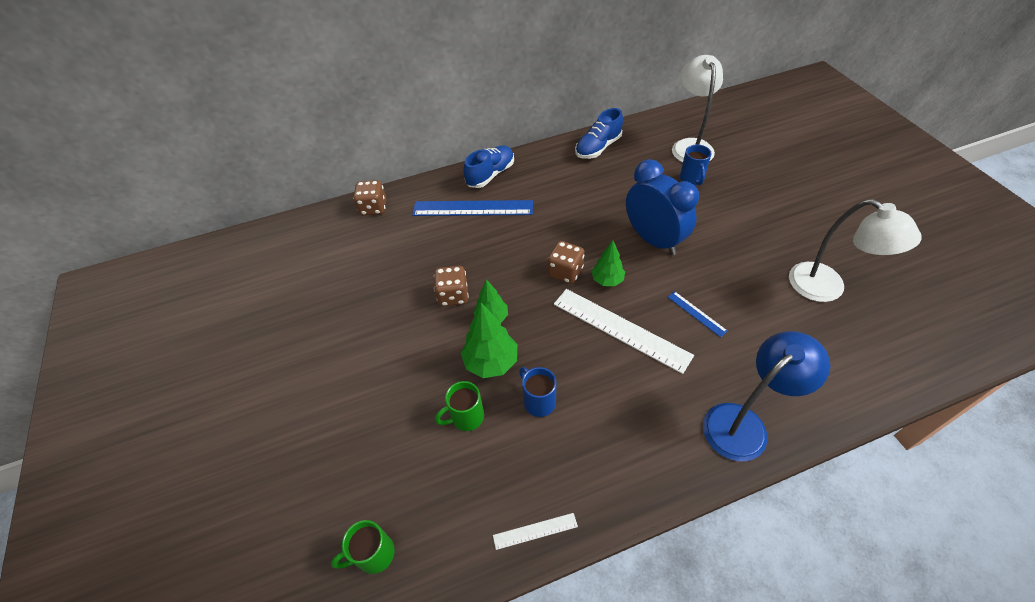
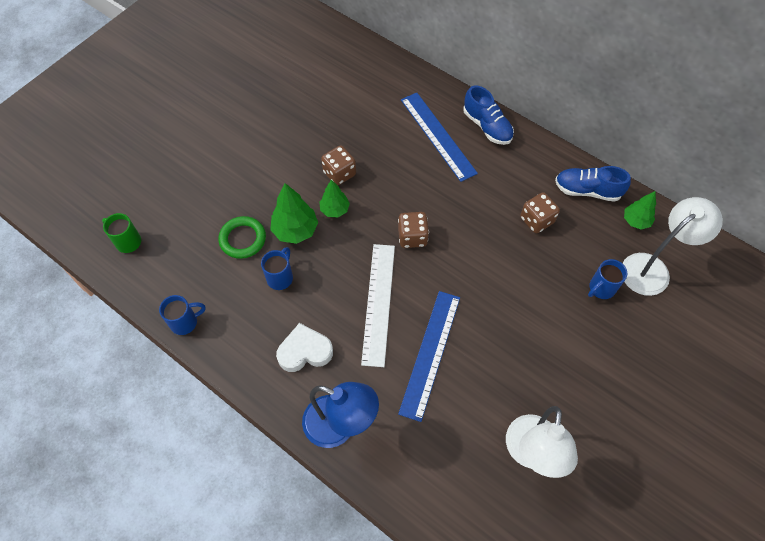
camera: 55 degrees right, 10 degrees up
brown dice [353,180,386,216] -> brown dice moved to [520,192,560,233]
green mug [435,381,484,431] -> green ring [218,216,266,259]
blue shoe [463,146,514,188] -> blue shoe turned 45 degrees clockwise [463,86,514,145]
white ruler [493,513,578,550] -> blue mug [159,295,206,335]
green tree [592,240,625,286] -> green tree moved to [624,191,656,230]
blue clock [626,159,699,255] -> none
blue ruler [668,291,728,337] -> blue ruler [398,291,460,422], size x2.17
none -> white heart [276,323,333,372]

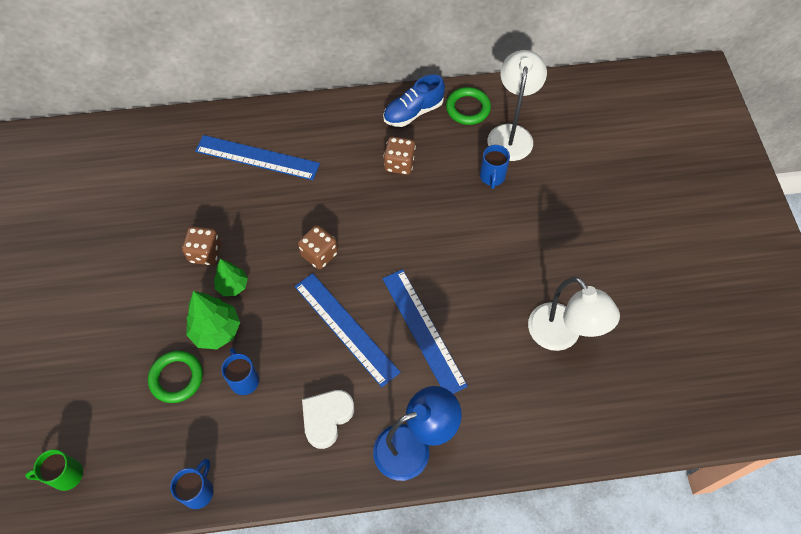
camera: 45 degrees left, 0 degrees up
white ruler [361,244,395,367] -> blue ruler [294,273,400,387]
blue shoe [463,86,514,145] -> none
green tree [624,191,656,230] -> green ring [446,87,491,125]

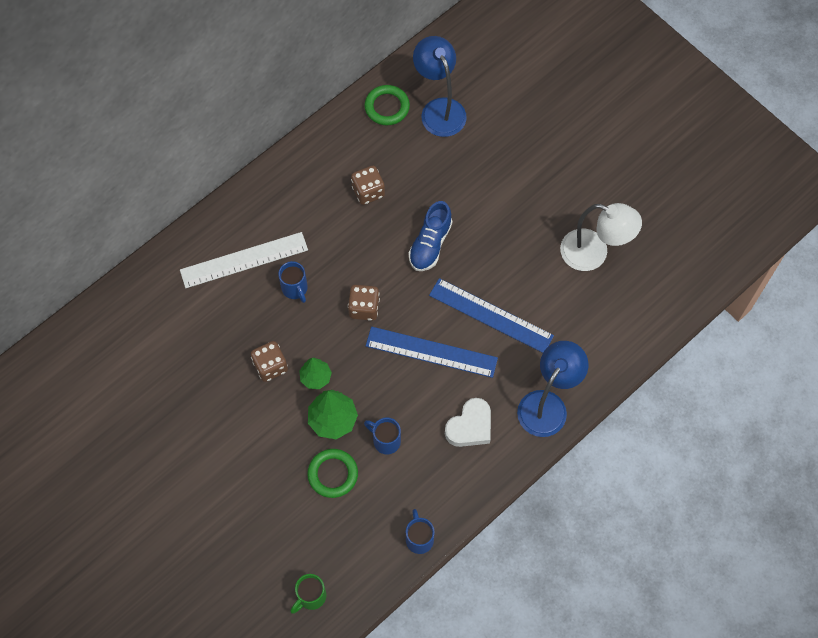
camera: 35 degrees left, 5 degrees up
blue ruler [195,135,320,180] -> white ruler [180,232,308,288]
white heart [302,390,354,449] -> white heart turned 135 degrees counterclockwise [445,398,491,447]
blue shoe [383,74,445,127] -> blue shoe moved to [408,201,452,271]
blue mug [480,145,510,189] -> blue mug moved to [278,261,308,303]
white lamp [488,50,547,161] -> blue lamp [413,36,467,137]

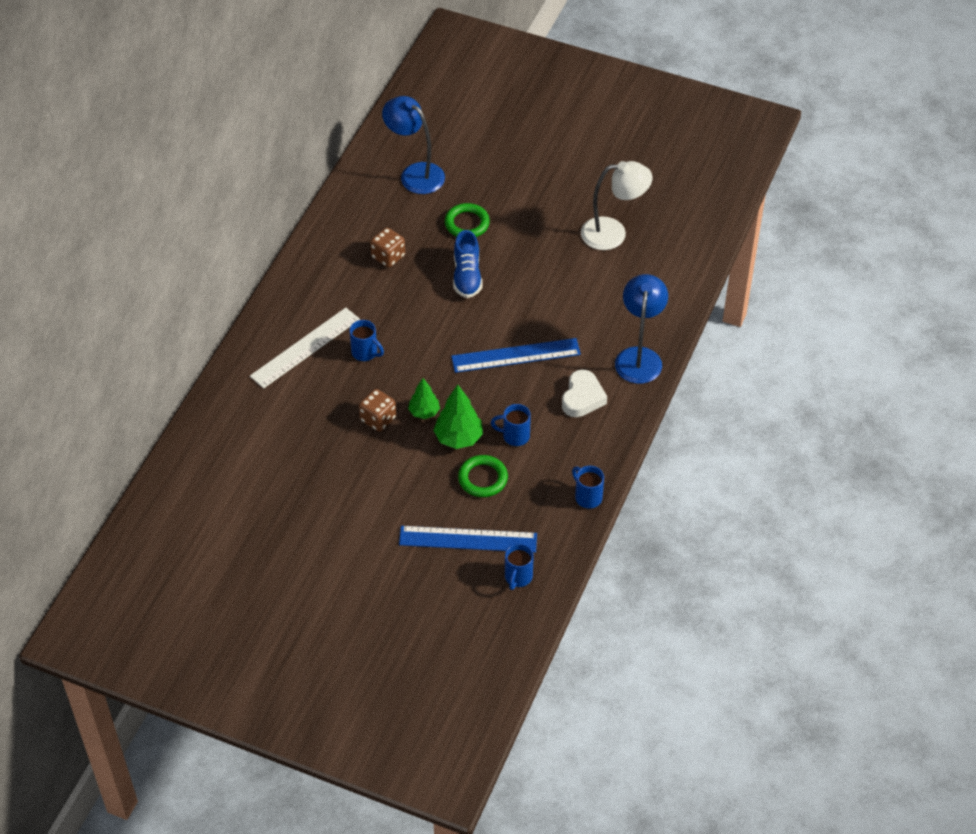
camera: 25 degrees left, 15 degrees down
green mug [290,574,326,614] -> blue mug [505,543,534,590]
brown dice [348,285,380,321] -> none
green ring [364,85,410,126] -> green ring moved to [445,203,490,237]
blue ruler [429,278,554,353] -> blue ruler moved to [399,526,537,553]

